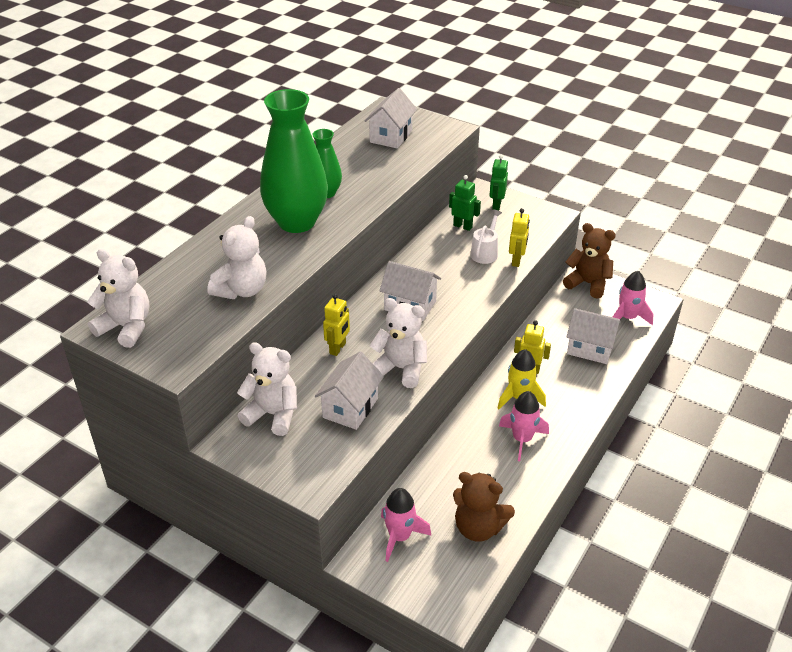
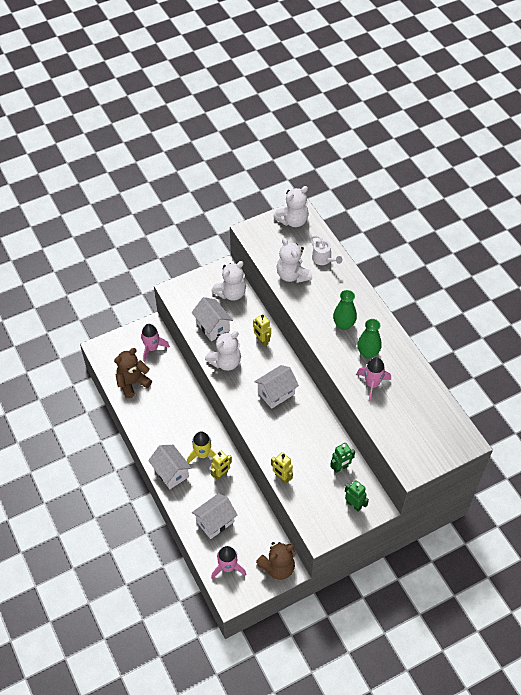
camera: 120 degrees right, 15 degrees up
green vase [260,89,328,233] -> green vase [333,290,357,330], size x0.52
white house [364,88,417,149] -> white house moved to [148,445,191,489]
white watering can [470,210,502,264] -> white watering can moved to [310,235,342,265]
pink rocket [499,391,549,461] -> pink rocket moved to [357,357,391,401]

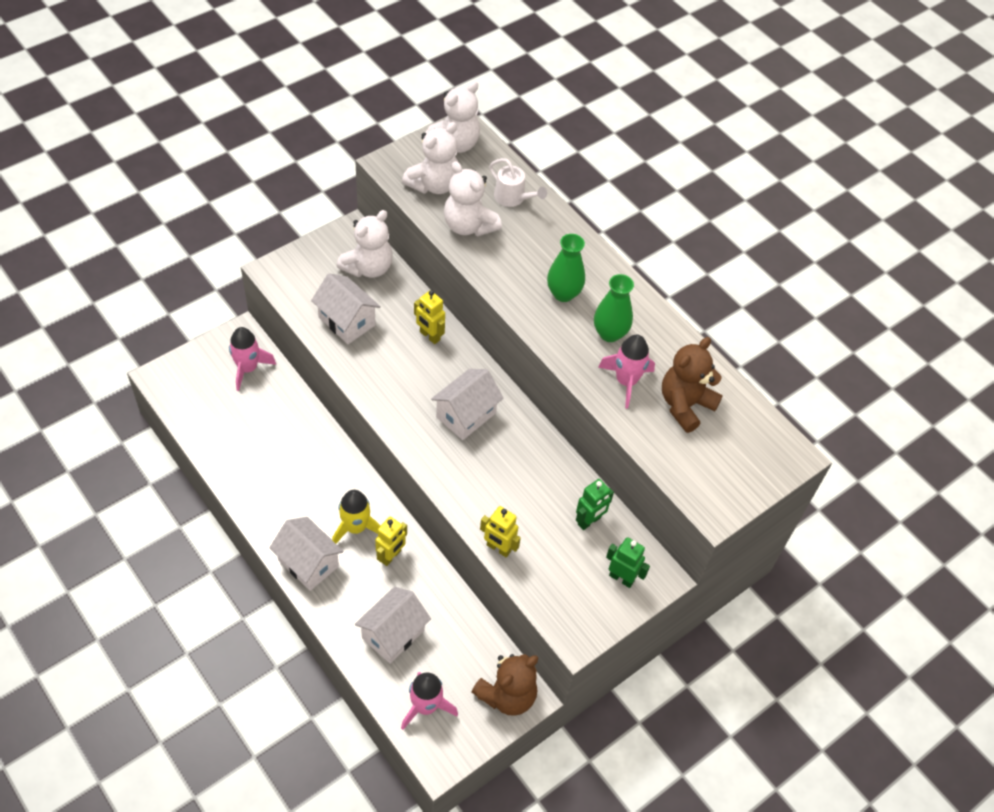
camera: 15 degrees left, 0 degrees up
brown teddy bear [114,348,152,398] -> brown teddy bear moved to [662,337,723,433]
white teddy bear [205,331,241,371] -> white teddy bear moved to [402,122,458,194]

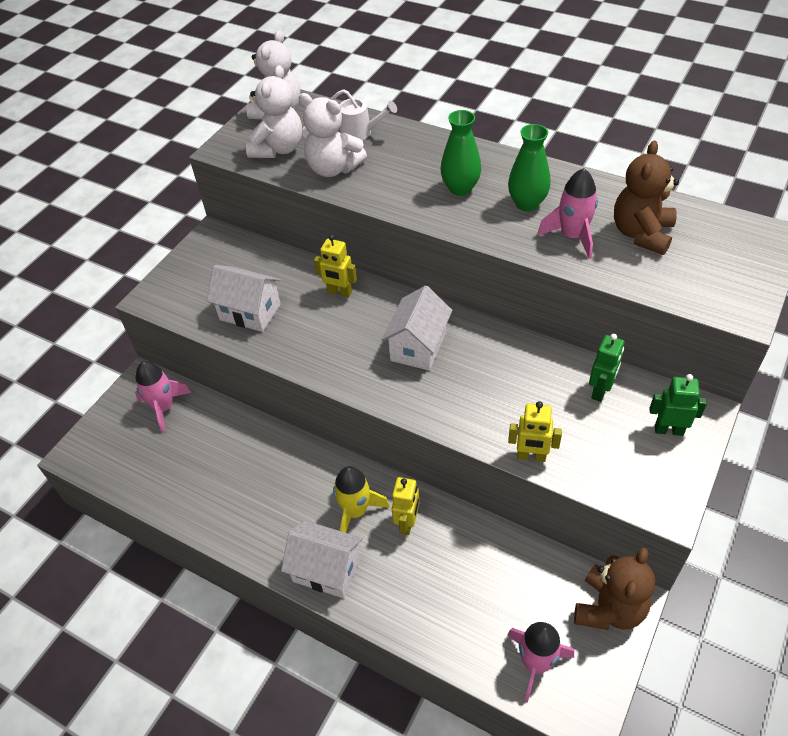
camera: 15 degrees left, 5 degrees down
white teddy bear [336,210,393,278] -> none
white house [355,587,431,664] -> none

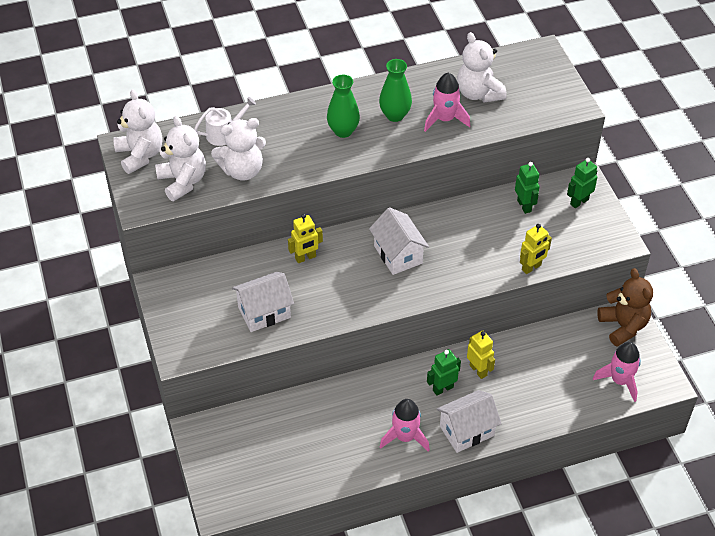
camera: 50 degrees left, 0 degrees up
pink rocket [135,361,191,433] -> pink rocket moved to [380,399,430,452]
yellow rocket [333,466,390,533] -> green robot [427,349,461,396]
brown teddy bear [614,141,679,255] -> white teddy bear [457,32,507,102]

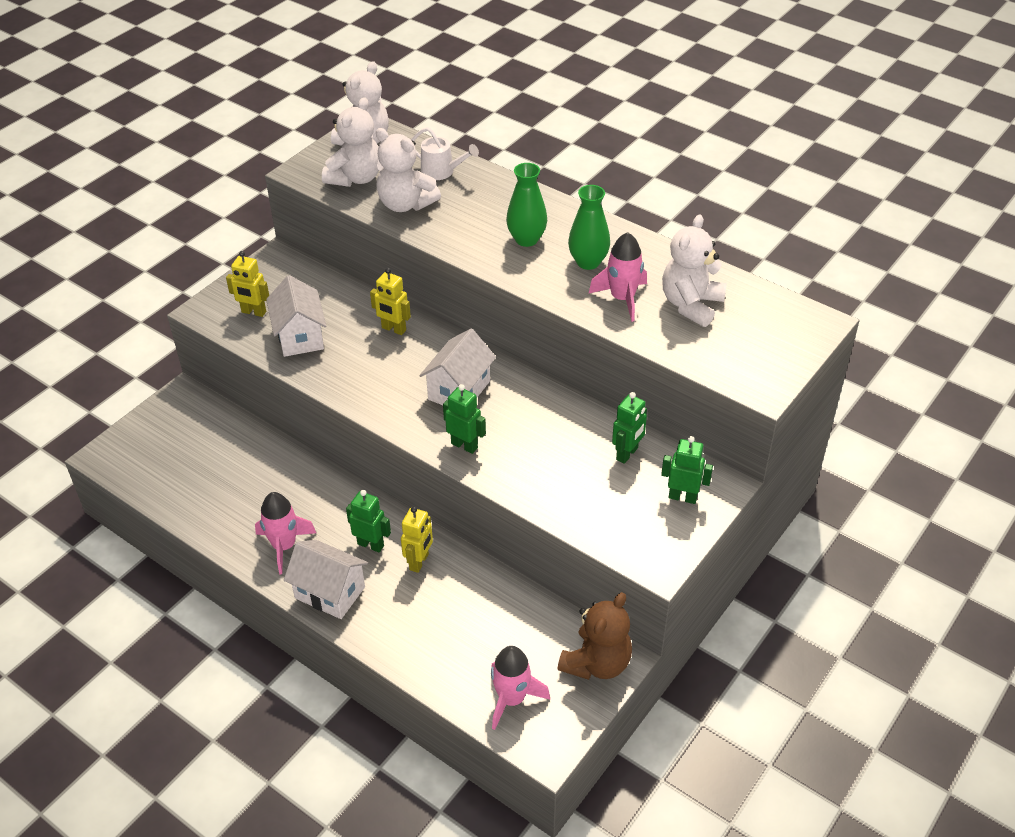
camera: 55 degrees right, 5 degrees down
white house [232,272,294,332] -> white house turned 45 degrees clockwise [266,275,326,357]
yellow robot [520,224,552,274] -> yellow robot moved to [226,251,269,317]
none -> green robot [443,384,486,454]

